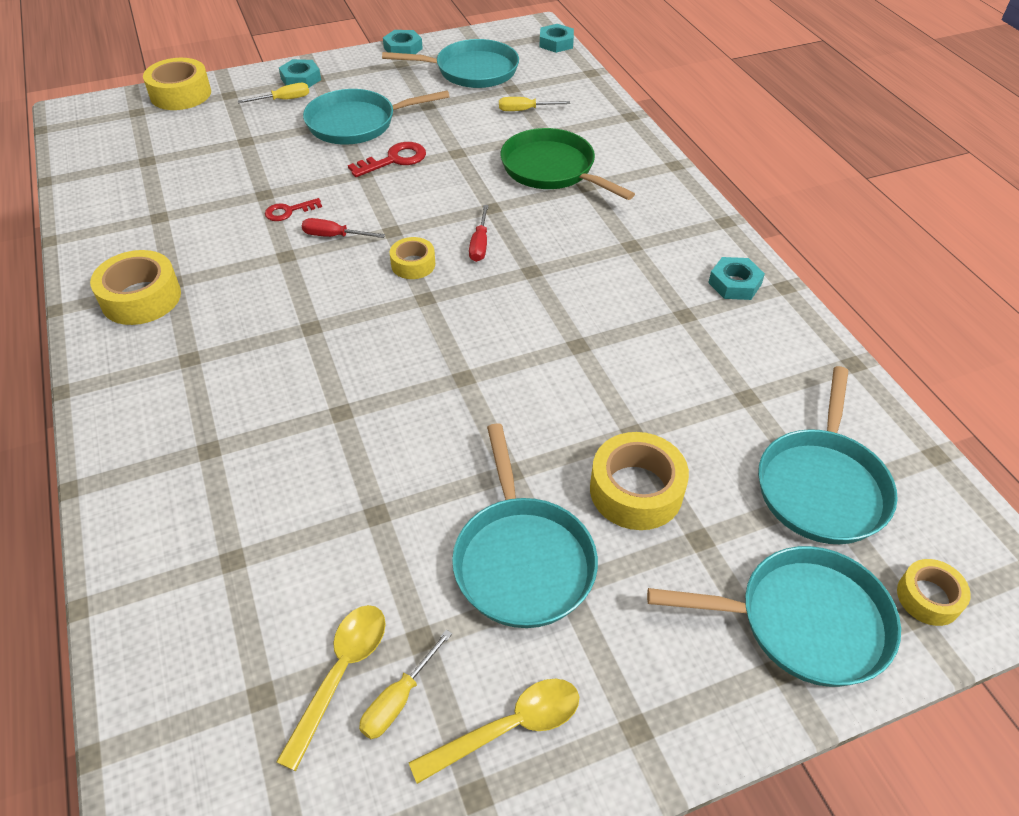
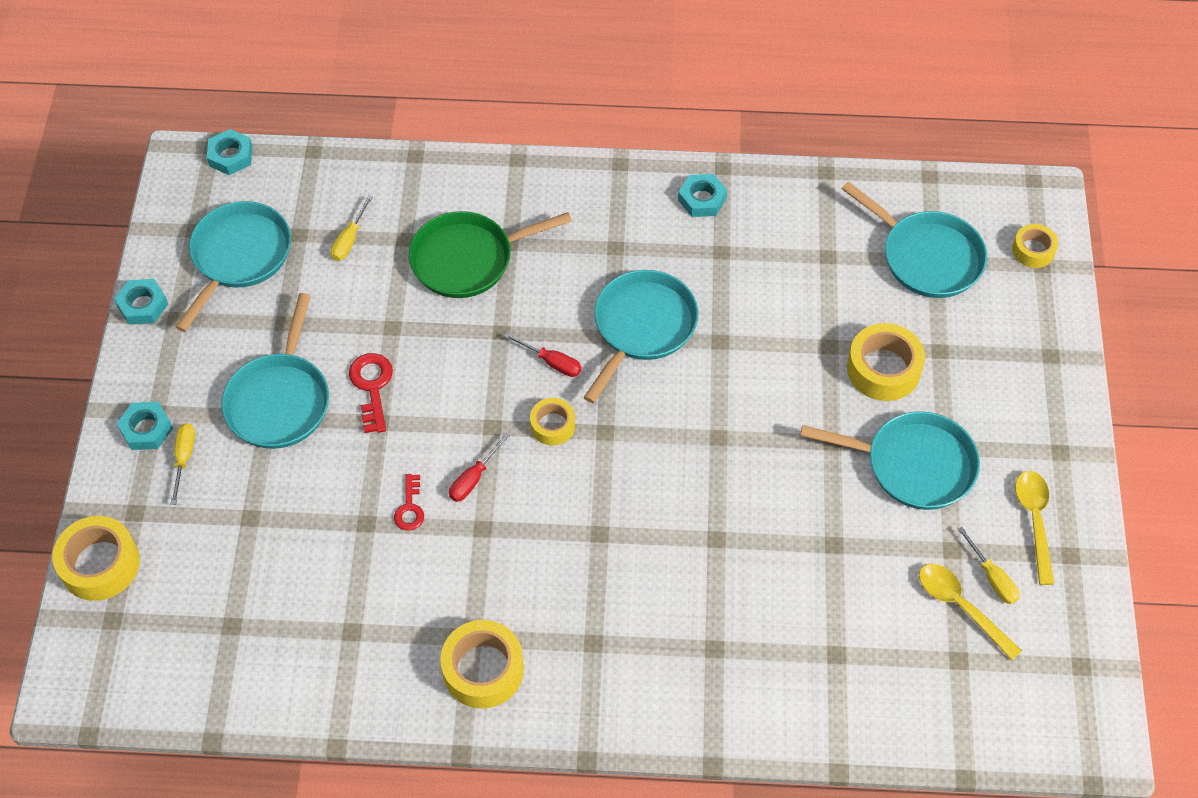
camera: 65 degrees left, 10 degrees up
turquoise pan [647,546,901,687] -> turquoise pan moved to [583,270,698,403]

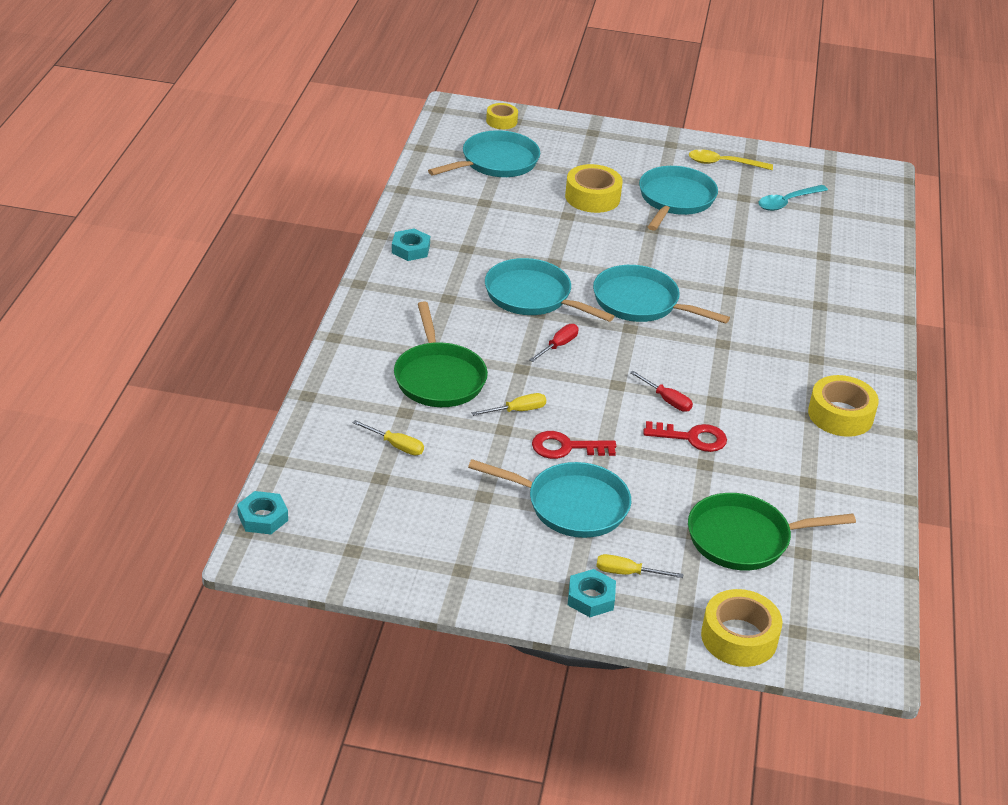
camera: 85 degrees left, 20 degrees down
turquoise nut [114,279,168,325] -> none
turquoise pan [175,201,291,332] -> turquoise pan moved to [593,265,730,324]
red key [394,474,424,531] -> red key [643,421,727,452], size x1.52
yellow tape [530,398,575,445] -> none
yellow spoon [919,563,1022,660] -> turquoise spoon [758,185,828,211]
yellow screwdriver [957,527,1019,604] -> yellow screwdriver moved to [472,393,546,416]
none -> green pan [688,493,856,571]

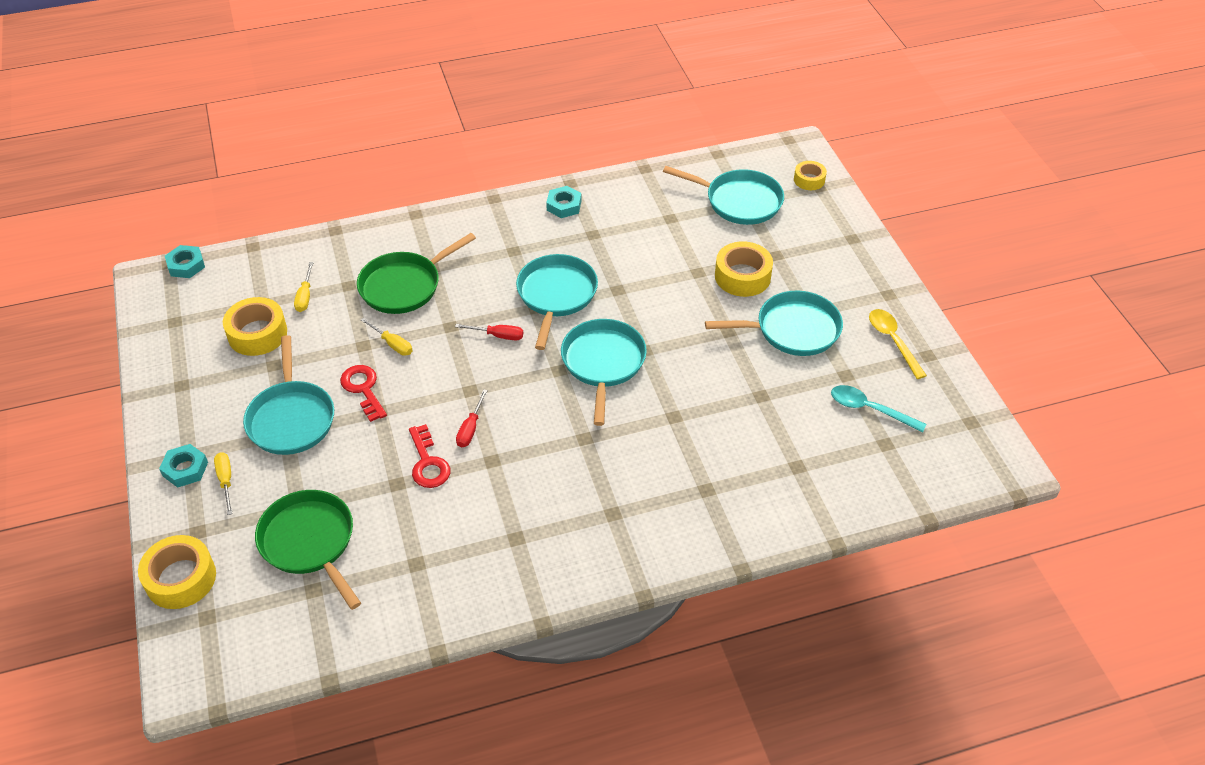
camera: 65 degrees right, 10 degrees up
yellow tape [808,375,879,437] -> yellow tape moved to [223,297,287,356]

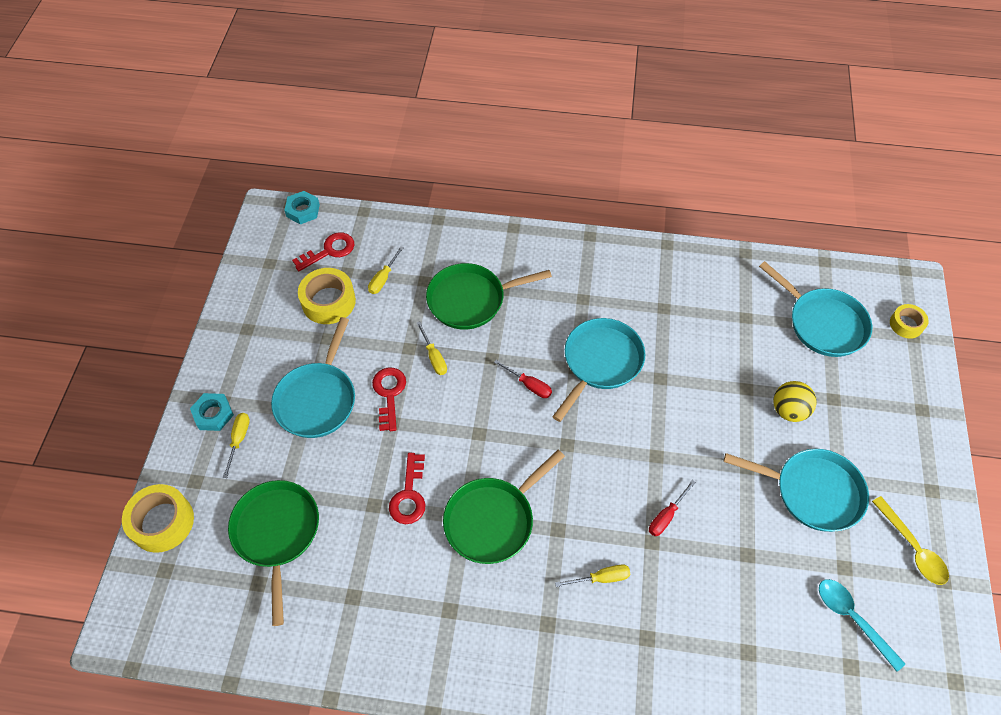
camera: 25 degrees right, 10 degrees up
red screwdriver [456,389,488,448] -> red screwdriver moved to [649,480,696,536]
turquoise nut [546,186,582,218] -> none
turquoise pan [561,319,647,426] -> none
yellow tape [715,241,773,297] -> yellow ball [773,381,817,422]
yellow spoon [869,309,927,379] -> yellow spoon turned 150 degrees clockwise [872,496,949,585]
none -> red key [292,232,354,271]
none -> green pan [443,450,565,564]
none -> yellow screwdriver [555,565,630,587]

